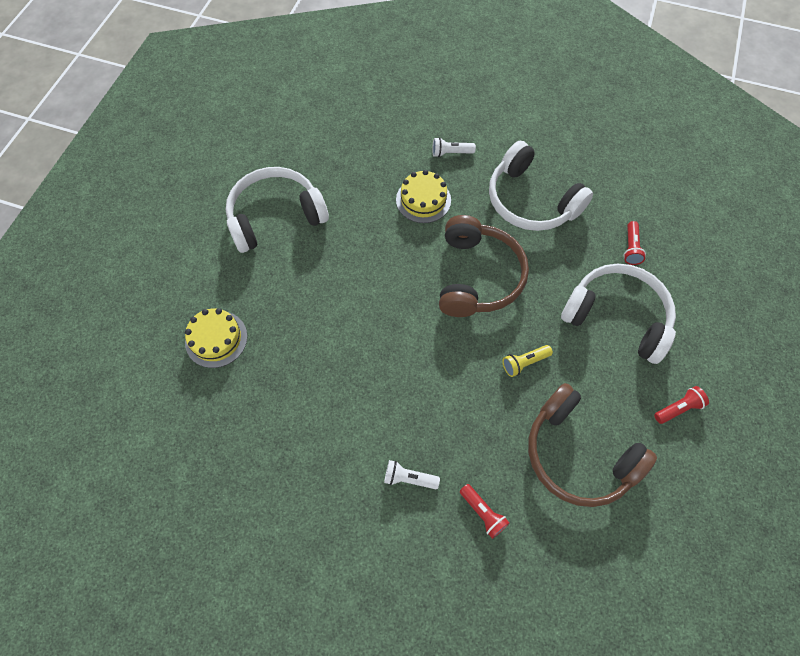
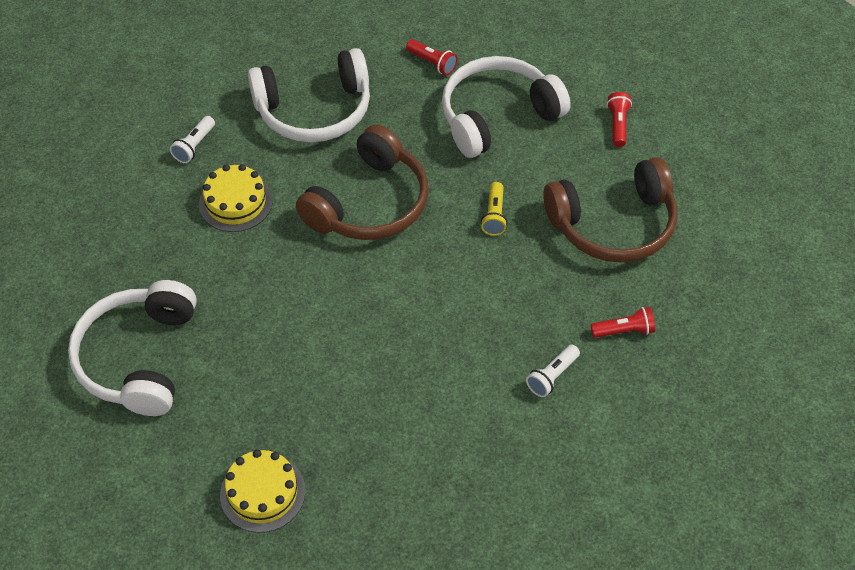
camera: 60 degrees left, 10 degrees down
brown headphones [439,215,529,317] -> brown headphones turned 90 degrees clockwise [296,125,428,240]

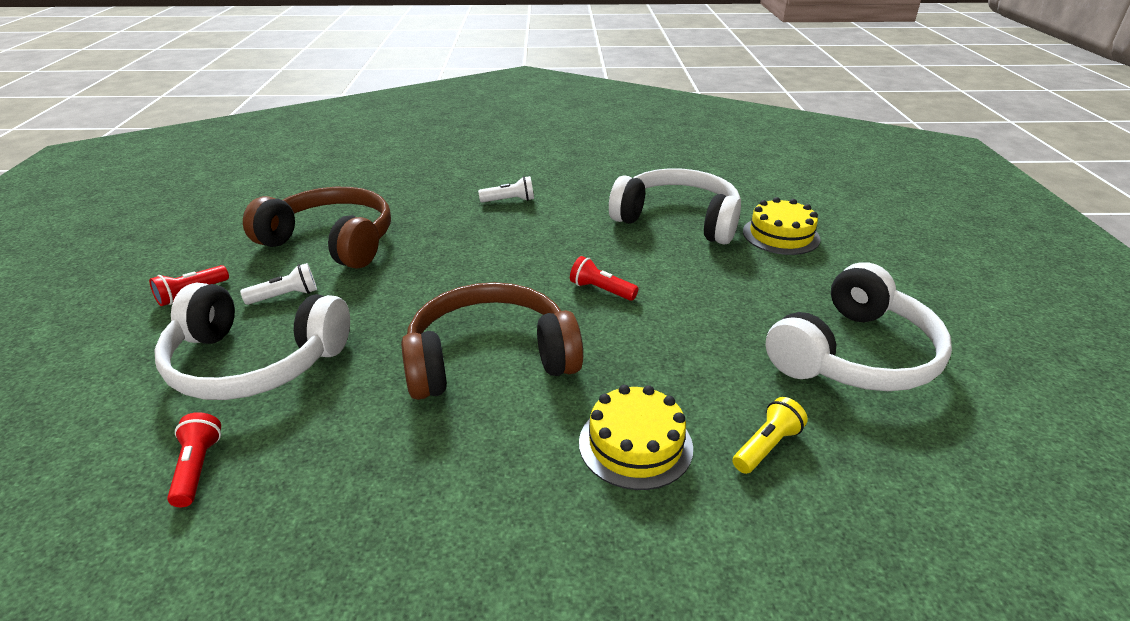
camera: 140 degrees left, 20 degrees down
white flashlight [170,116,215,163] -> white flashlight moved to [240,263,317,305]
white headphones [248,48,370,142] -> white headphones moved to [609,168,741,245]
yellow flashlight [481,182,507,236] -> yellow flashlight moved to [733,397,808,474]
red flashlight [591,307,655,338] -> red flashlight moved to [570,256,639,301]

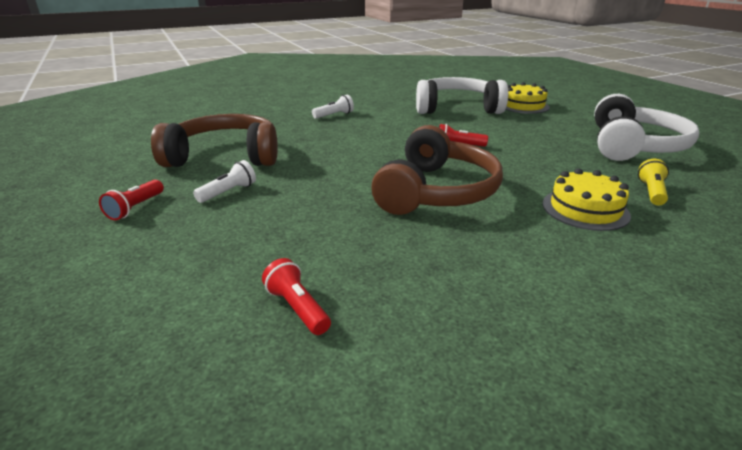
camera: 25 degrees left, 5 degrees down
white headphones [154,283,350,400] -> none
brown headphones [401,282,583,400] -> brown headphones turned 150 degrees clockwise [371,125,503,215]

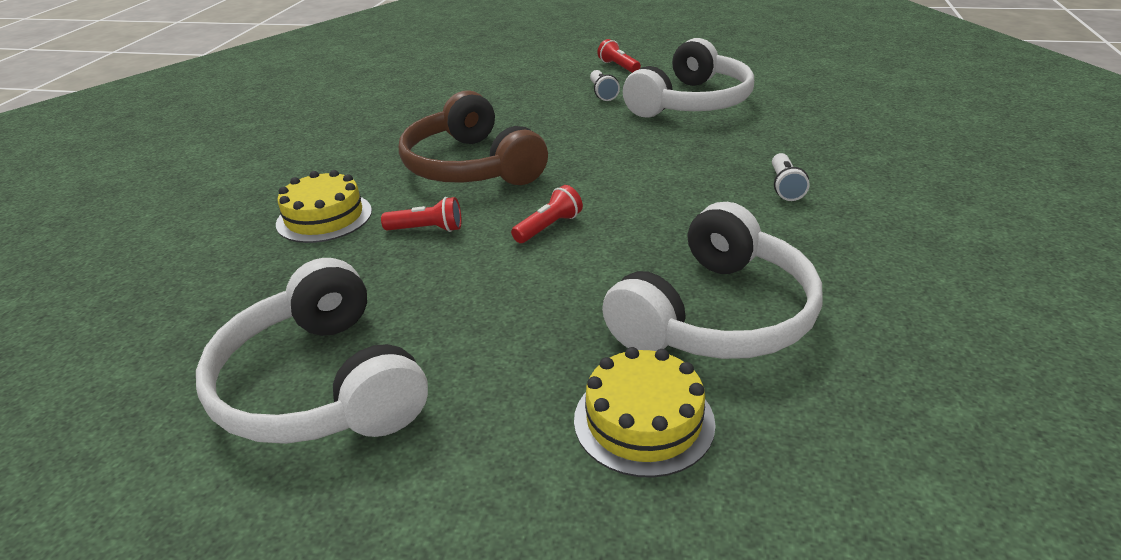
camera: 130 degrees right, 5 degrees up
brown headphones [151,114,278,167] -> white headphones [623,38,754,118]
red flashlight [262,258,331,335] -> red flashlight moved to [381,197,462,232]
yellow flashlight [638,159,669,206] -> none

